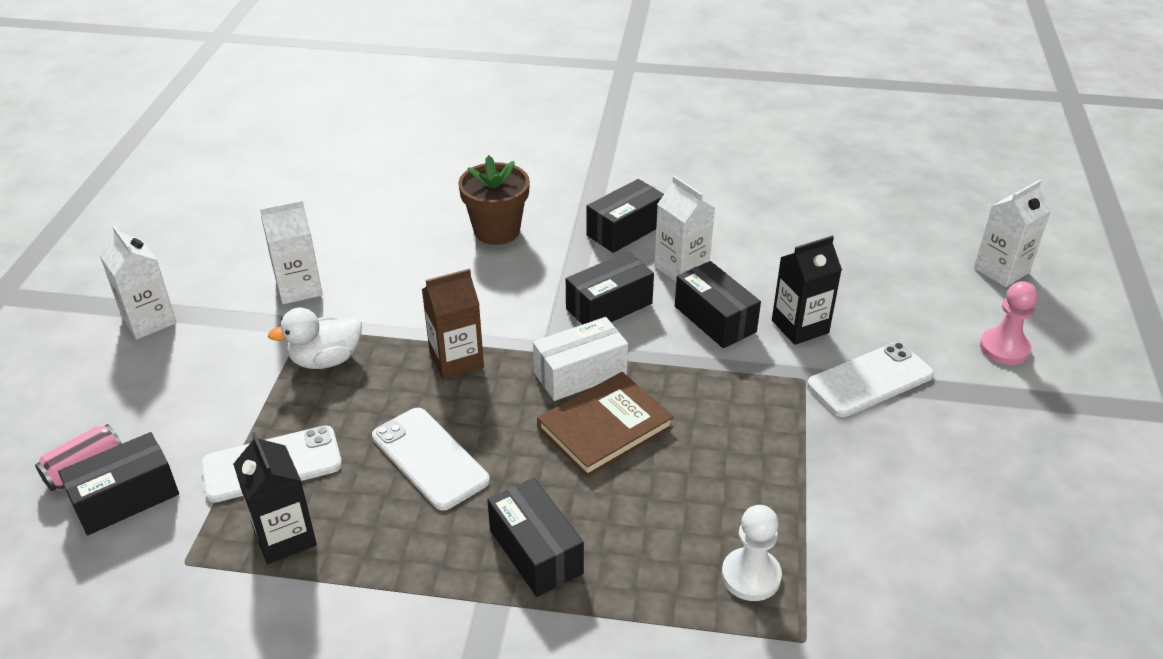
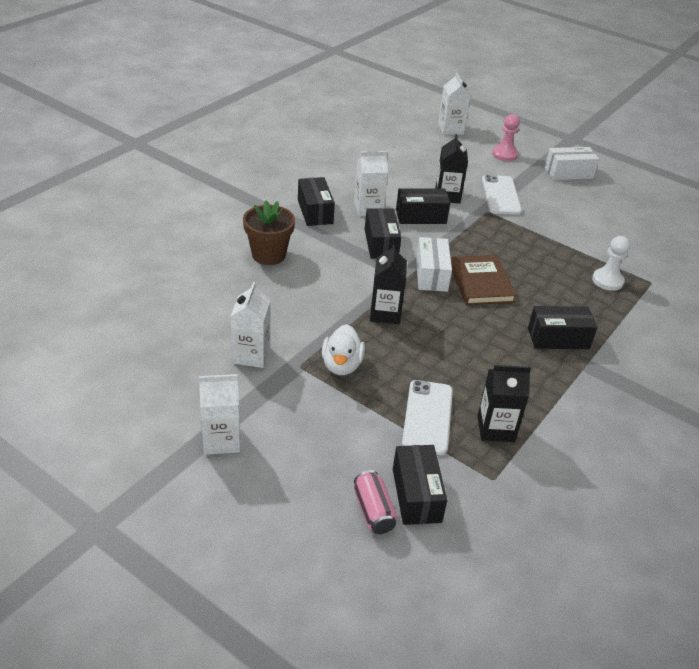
camera: 65 degrees left, 0 degrees up
white phone [372,408,490,511] -> none
brown carton [422,269,484,380] -> black carton [370,244,407,324]
none -> white box [545,147,599,180]

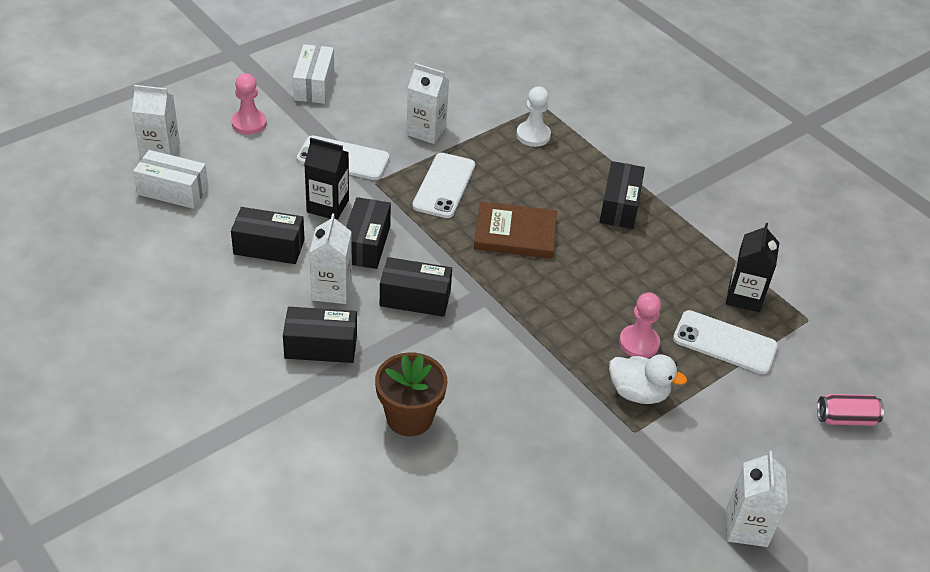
camera: 75 degrees left, 5 degrees up
white carton [230,282,271,368] -> white carton moved to [406,63,449,144]
black carton [370,244,407,324] -> none
black box [393,445,447,525] -> black box moved to [231,207,305,264]
white box [416,237,452,292] -> white box moved to [133,150,208,209]
none -> white phone [412,153,475,218]
none -> pink pawn [619,293,661,358]

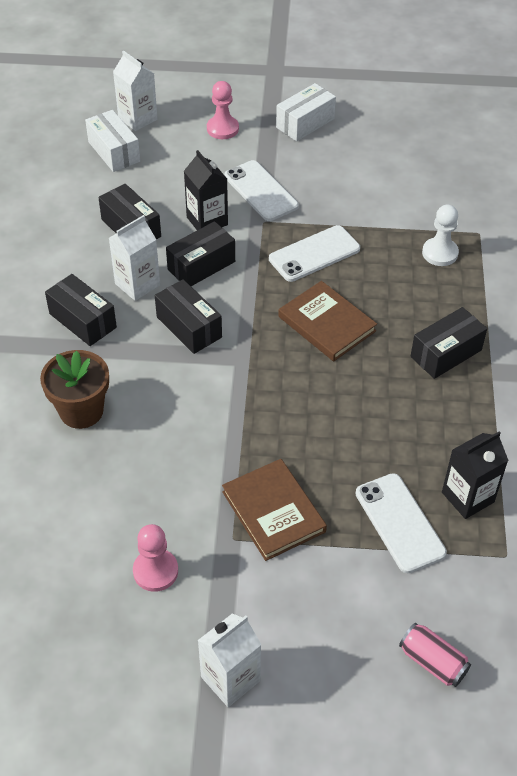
camera: 45 degrees right, 5 degrees up
white carton [406,63,449,144] -> none
white duck [609,354,687,404] -> brown book [222,459,327,561]
pink pawn [619,293,661,358] -> pink pawn moved to [133,524,178,592]

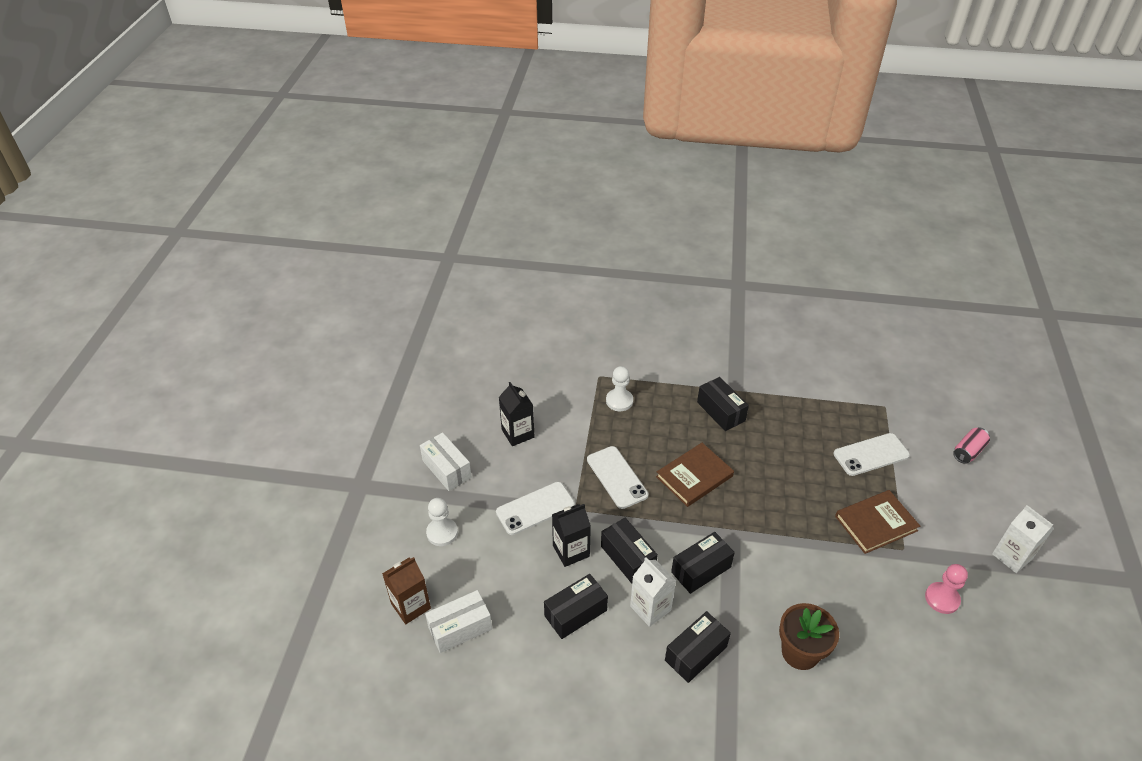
camera: 85 degrees left, 5 degrees down
white carton [113,50,158,131] -> brown carton [382,557,431,624]
pink pawn [207,81,239,139] -> white pawn [426,498,458,546]
black carton [442,432,508,519] -> black carton moved to [499,382,535,446]

